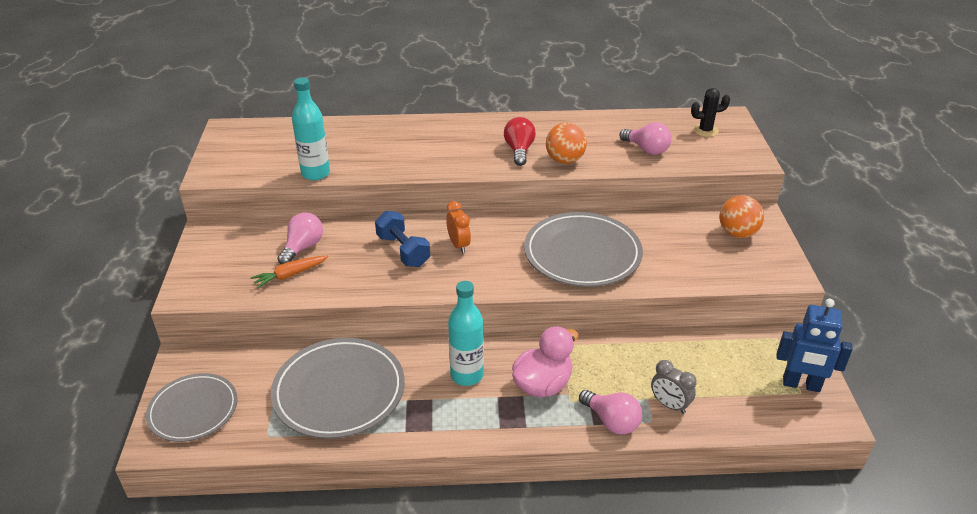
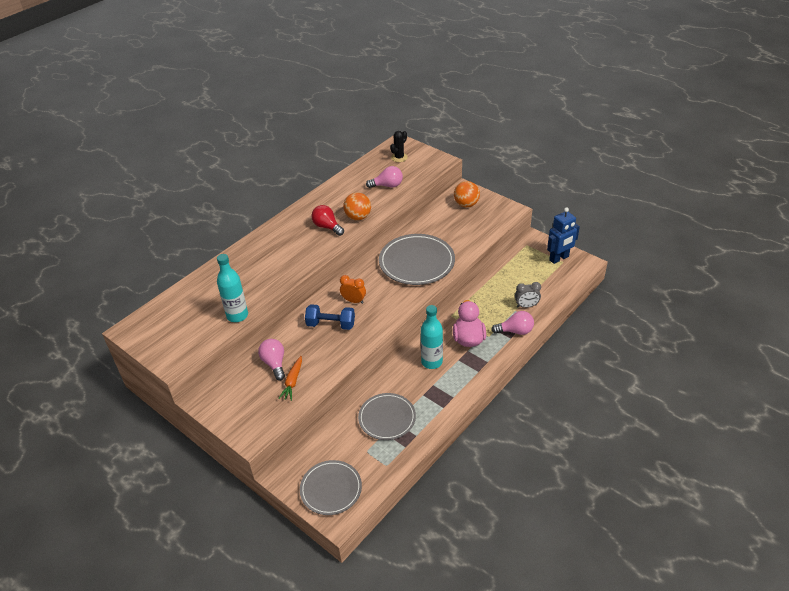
camera: 45 degrees left, 5 degrees up
grey plate [271,338,405,439] -> grey plate [358,393,416,440], size x0.65

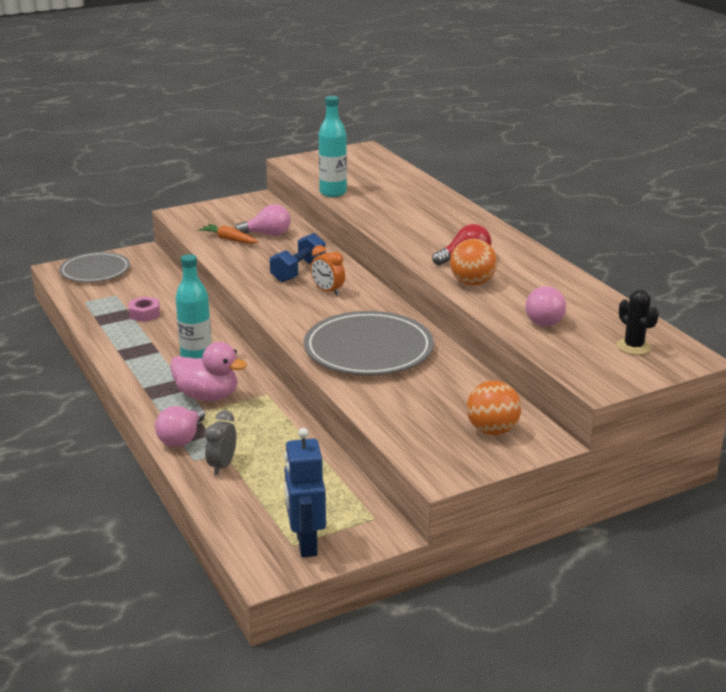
camera: 110 degrees right, 15 degrees down
orange clock [340,275,366,304] -> orange clock turned 90 degrees clockwise [310,245,345,296]
grey plate [358,393,416,440] -> pink nut [128,296,160,322]

